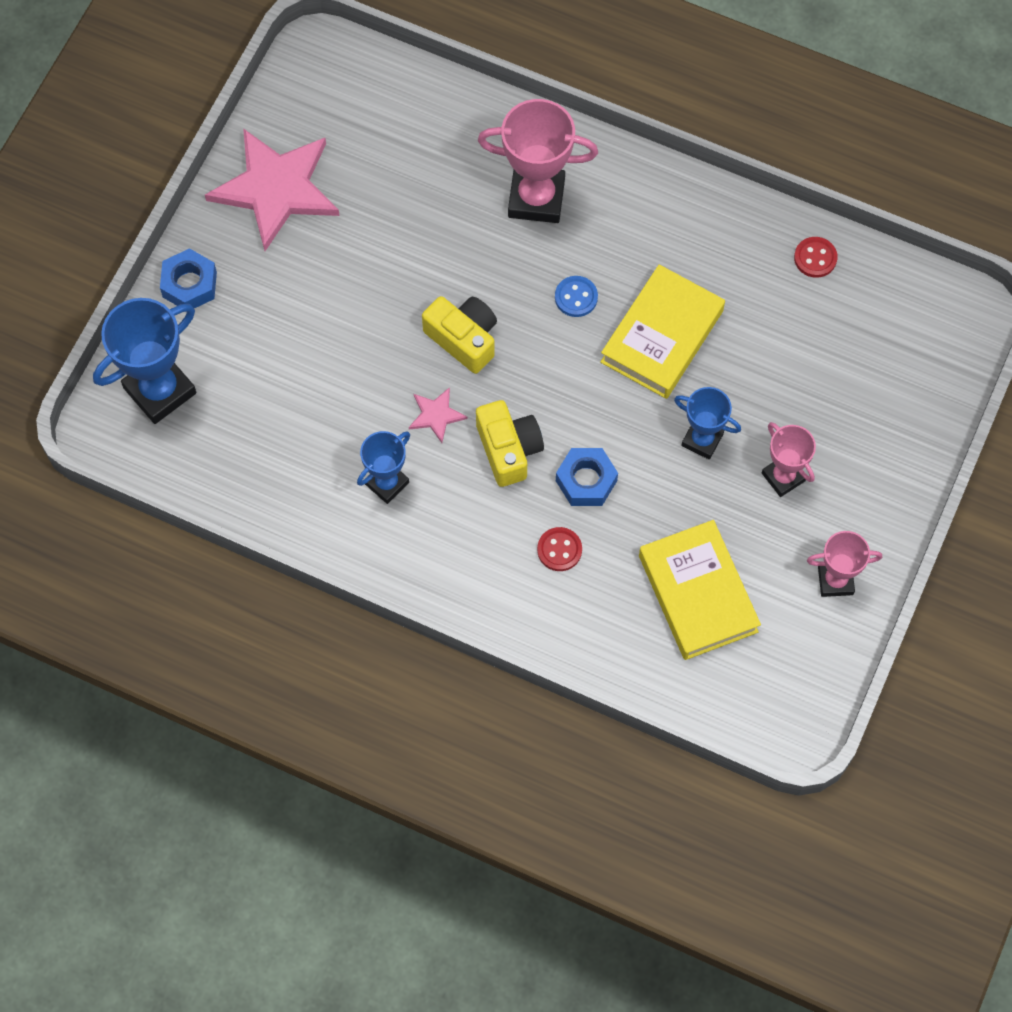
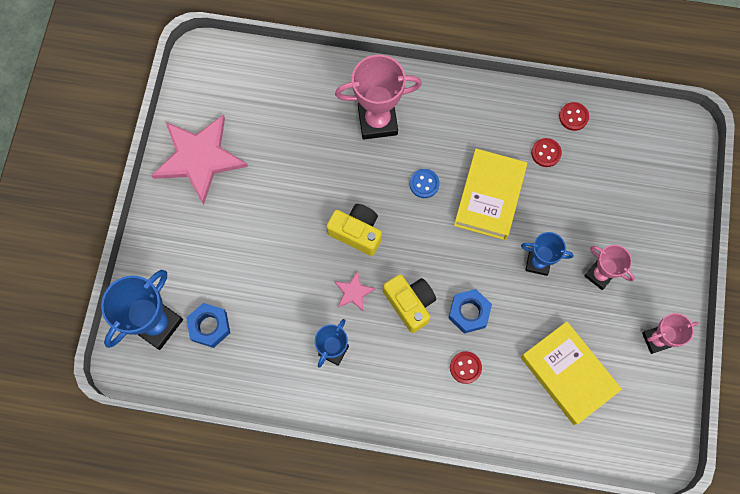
camera: 15 degrees left, 5 degrees up
blue nut [160,248,217,308] -> blue nut moved to [186,303,230,348]
none -> red button [531,138,562,167]

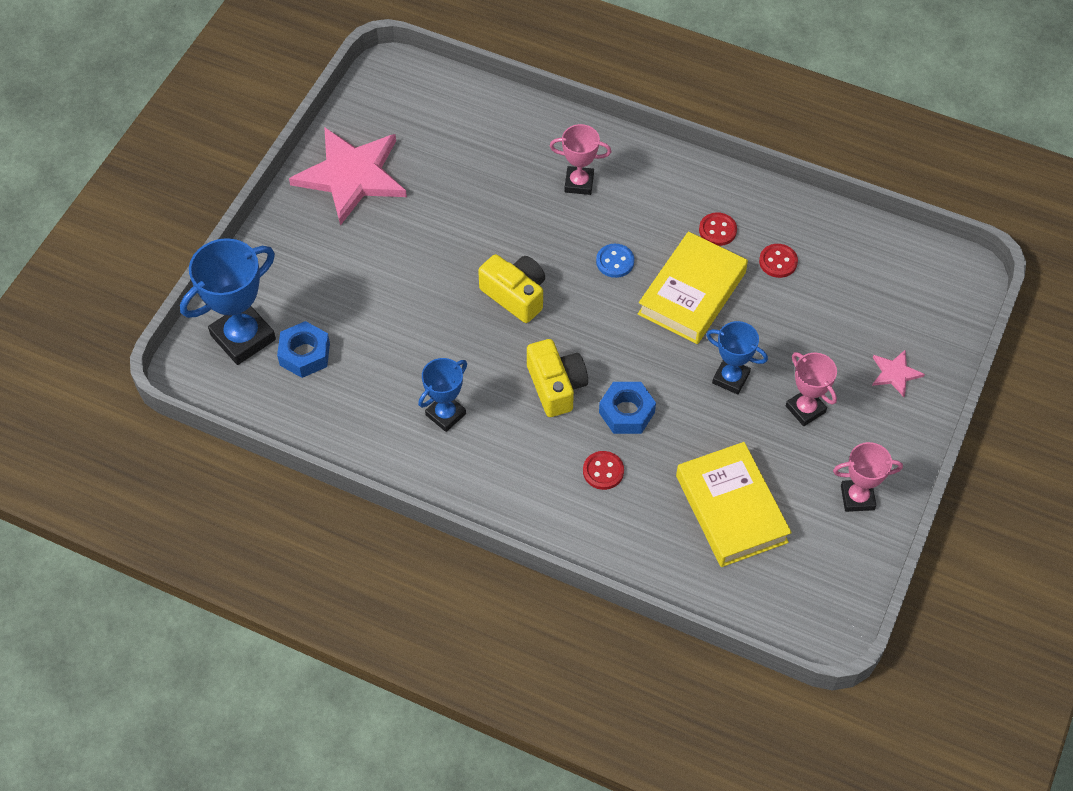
camera: 15 degrees right, 15 degrees down
pink star [334,271,376,312] -> pink star moved to [872,350,925,397]
pink trophy [335,55,422,140] -> pink trophy [550,124,611,195], size x0.60
red button [559,102,589,131] -> red button moved to [699,212,737,246]

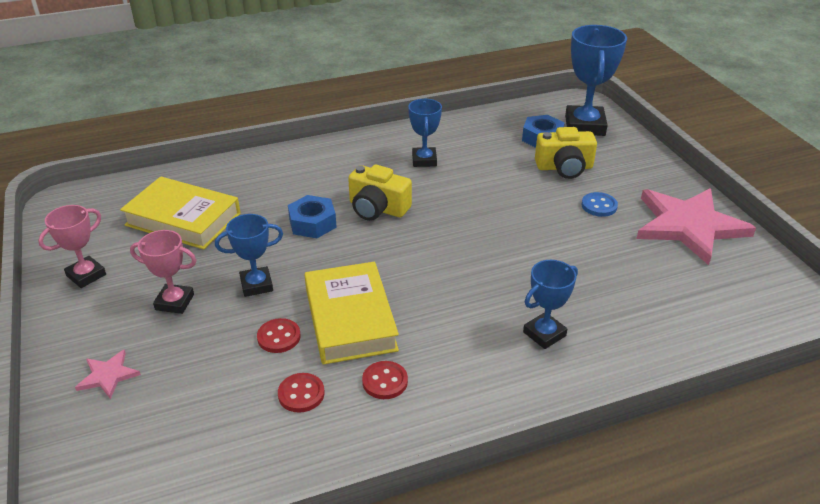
camera: 135 degrees right, 20 degrees down
yellow camera [478,254,545,323] -> yellow camera moved to [535,127,597,179]
pink trophy [550,124,611,195] -> blue trophy [523,260,578,349]
red button [583,451,624,490] -> red button moved to [257,318,301,353]
blue button [596,244,634,278] -> blue button moved to [582,192,618,217]

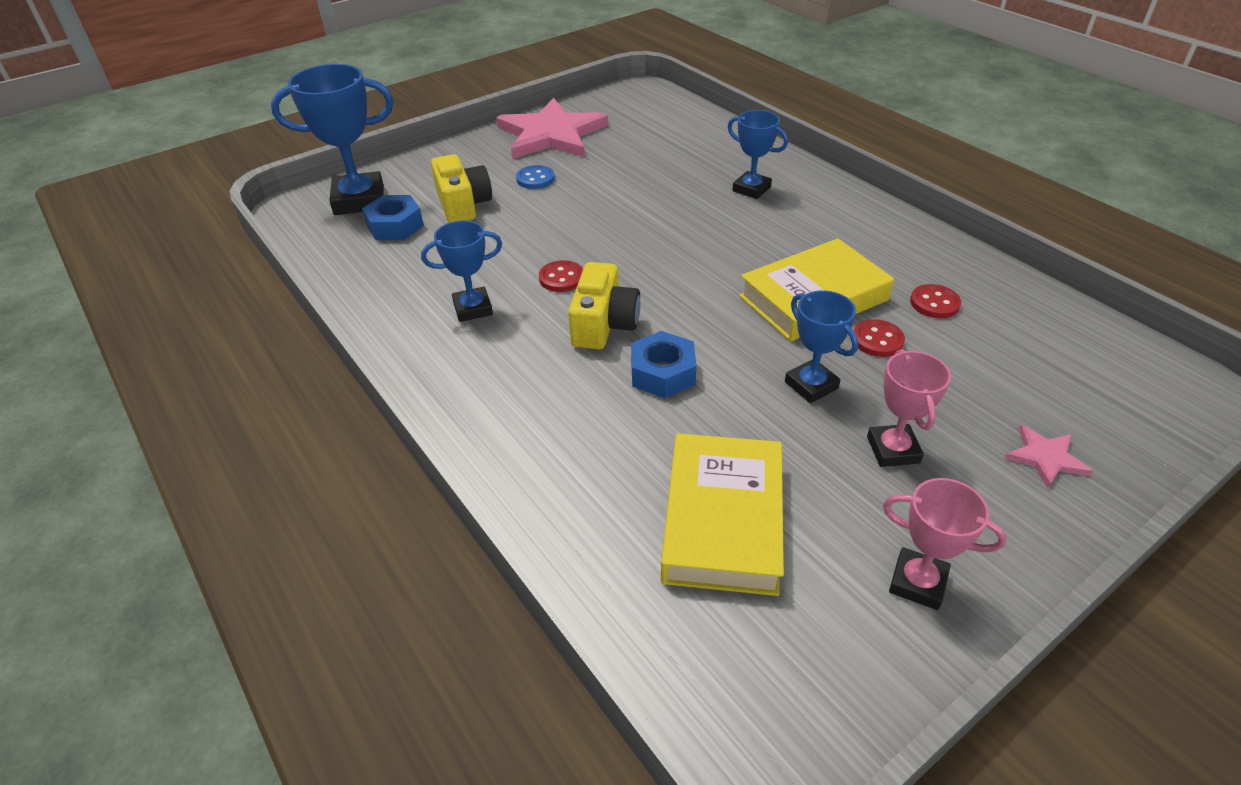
camera: 105 degrees left, 5 degrees up
red button [362,361,408,399] -> red button moved to [539,260,583,292]

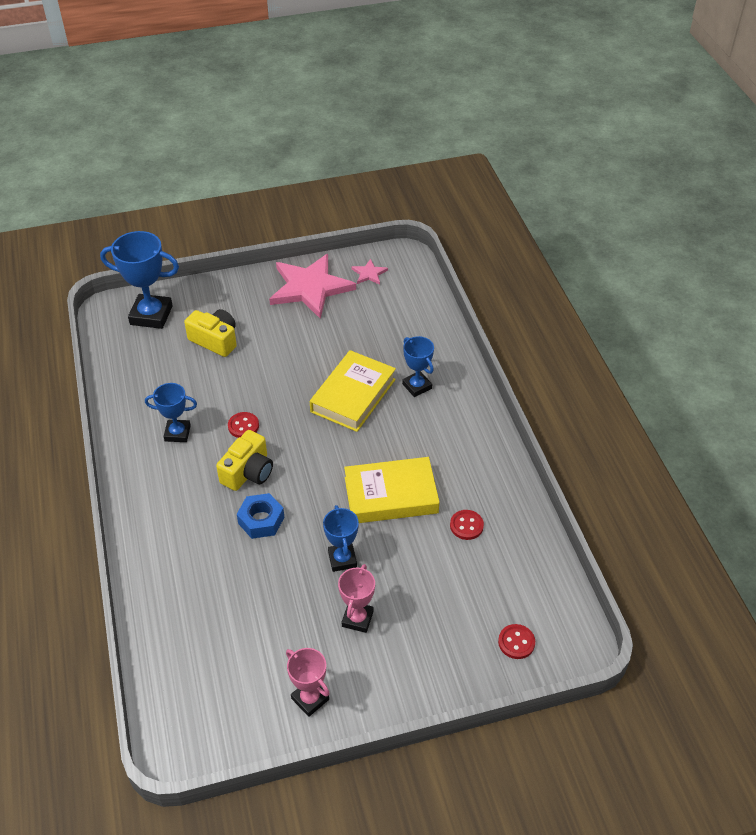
camera: 20 degrees right, 5 degrees up
blue nut [362,195,424,240] -> none
yellow camera [431,154,492,223] -> yellow camera turned 60 degrees counterclockwise [184,309,237,357]
blue button [516,165,555,189] -> none
yellow book [661,433,784,596] -> yellow book moved to [310,350,396,432]
red button [854,319,905,357] -> red button moved to [498,624,535,659]
pink star [1004,424,1092,488] -> pink star moved to [351,259,388,285]

